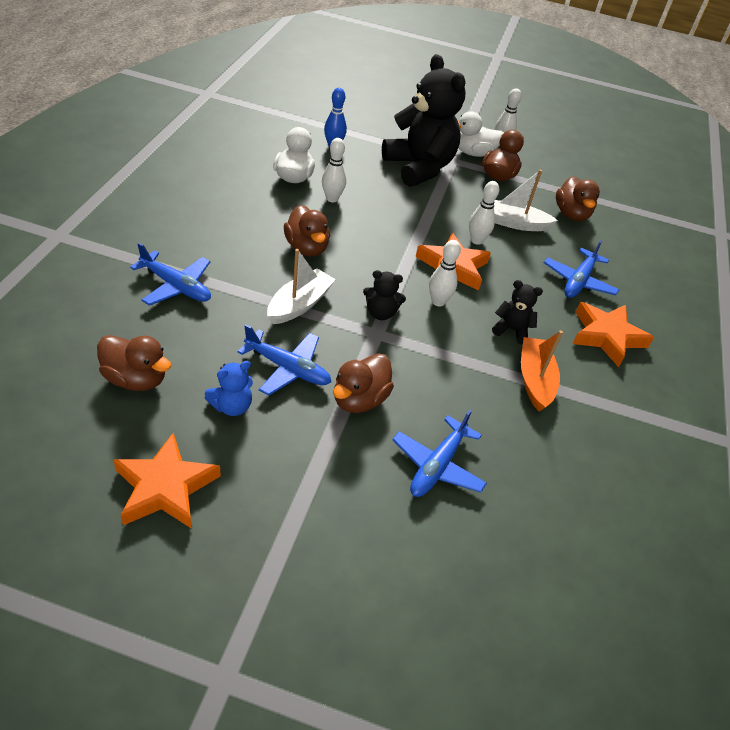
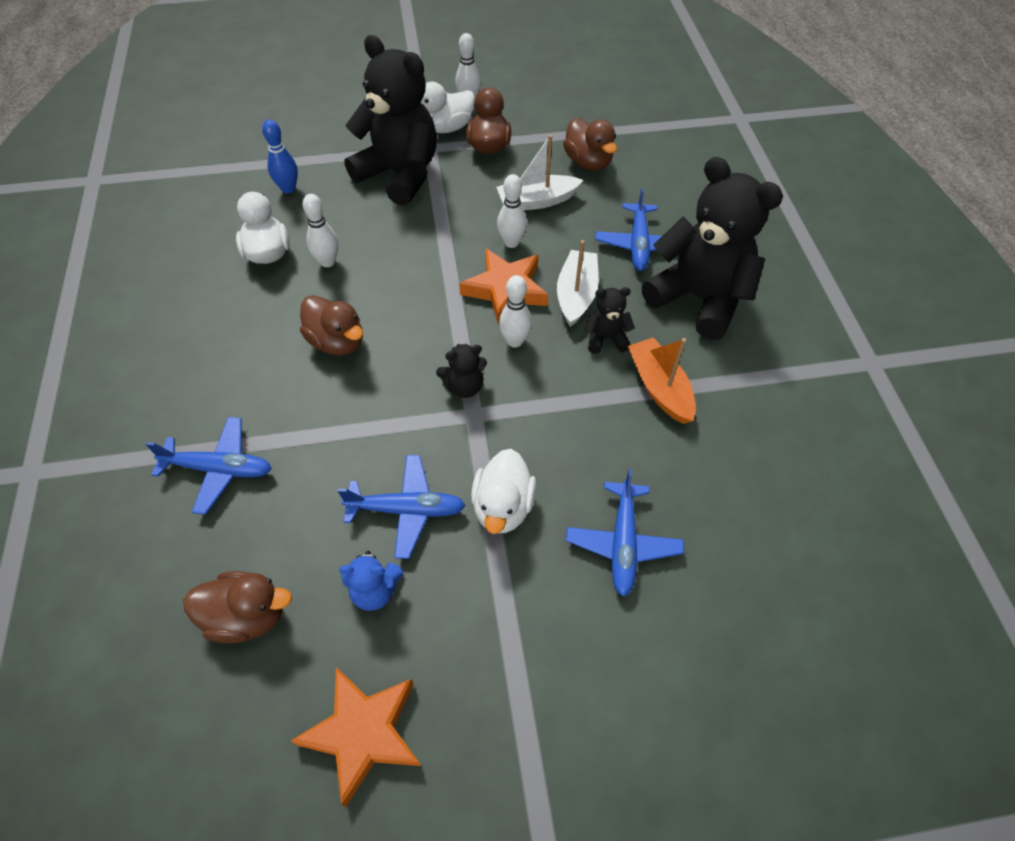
camera: 20 degrees left, 10 degrees up
blue teddy bear [205,361,253,416] -> blue teddy bear turned 60 degrees clockwise [339,551,403,611]
white boat [267,249,336,324] -> white boat moved to [557,240,599,327]
brown duck [333,353,394,413] -> white duck [471,449,537,534]
orange star [572,302,654,367] -> black teddy bear [642,157,783,340]

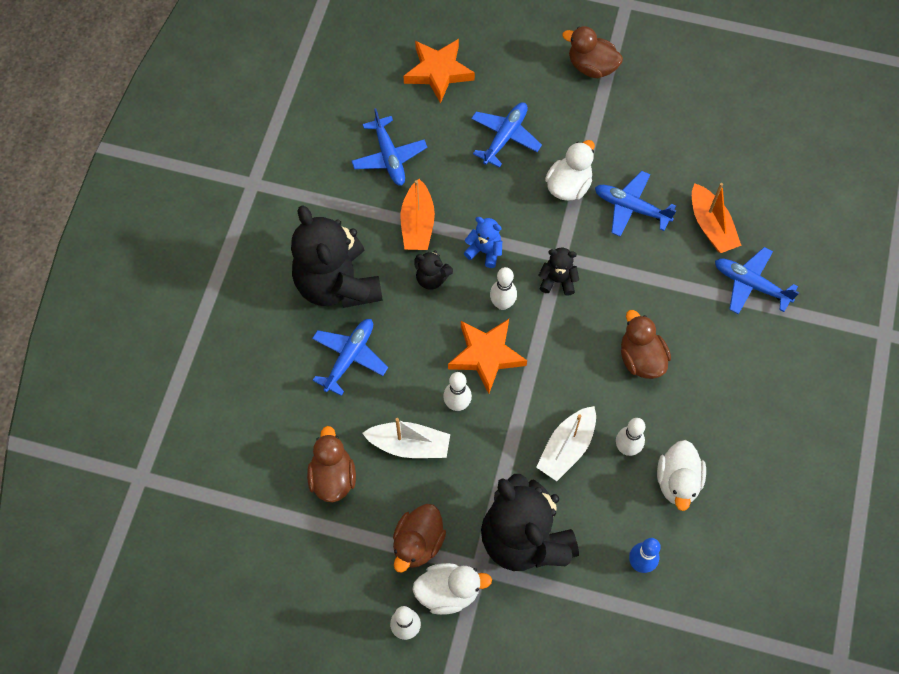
camera: 155 degrees left, 10 degrees up
brown duck [183,571,292,643] -> brown duck moved to [562,26,623,78]
orange star [291,667,421,807] -> orange star moved to [403,39,475,104]
blue teddy bear [339,551,403,611] -> blue teddy bear moved to [464,217,502,268]
white boat [557,240,599,327] -> white boat moved to [536,406,596,481]
none -> blue plane [352,108,427,186]
none -> orange boat [692,183,742,253]

